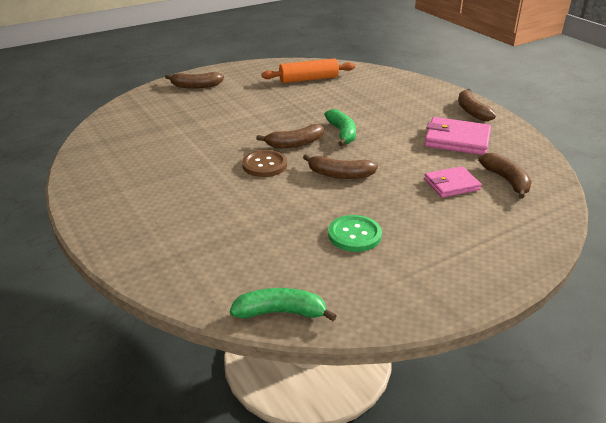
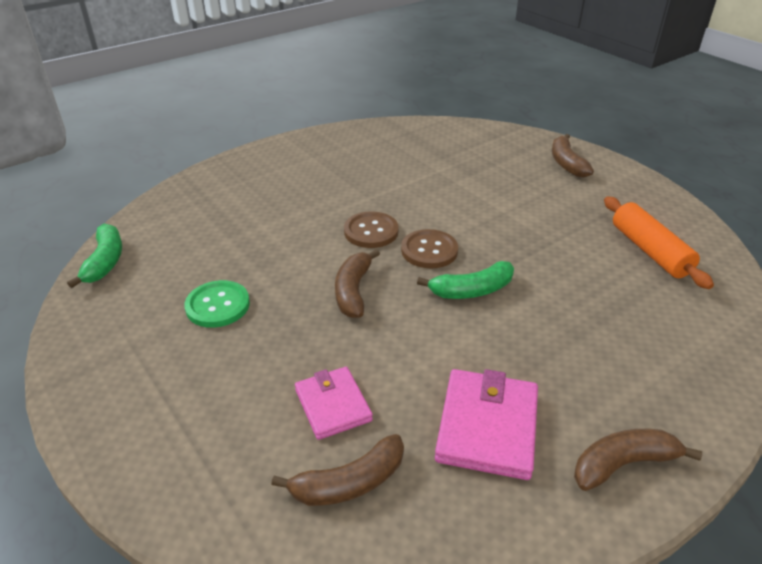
camera: 85 degrees right, 5 degrees up
brown banana [256,124,324,148] -> brown button [401,229,458,269]

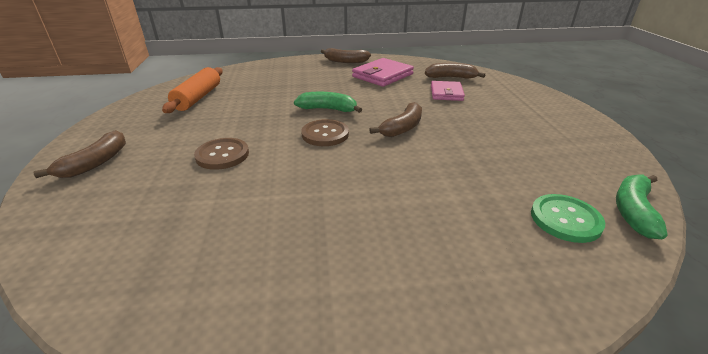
camera: 150 degrees left, 5 degrees down
green button [184,280,250,328] -> green button moved to [531,194,605,243]
brown button [344,211,399,248] -> brown button moved to [194,138,249,170]

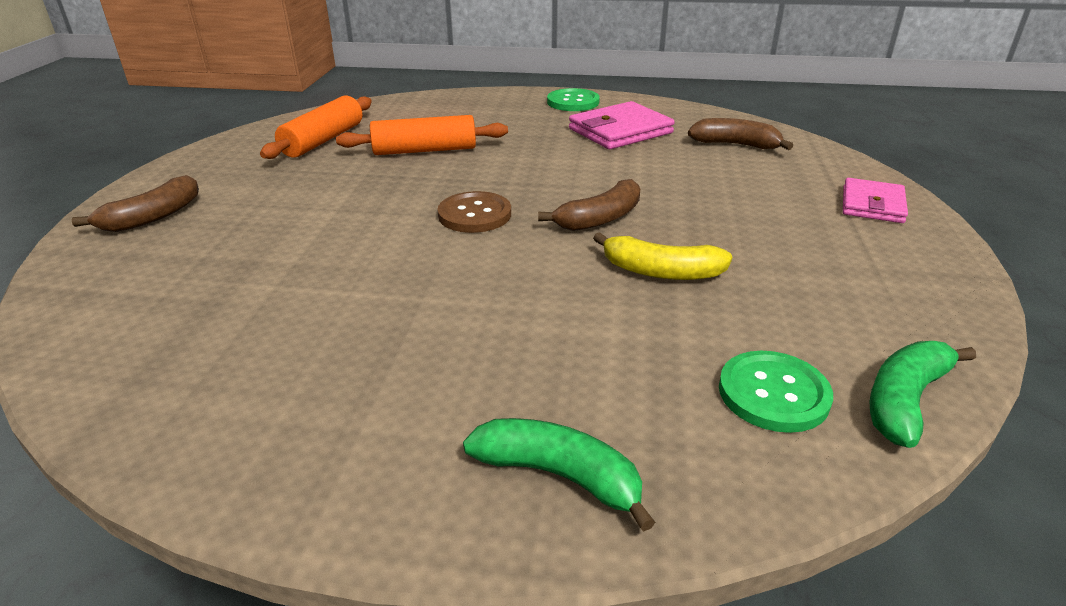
camera: 15 degrees right, 0 degrees up
brown button [194,138,249,170] -> none
green banana [294,92,362,113] -> green banana moved to [463,418,655,531]
brown banana [321,48,371,63] -> green button [547,88,600,111]
pink wallet [431,81,465,101] -> pink wallet moved to [843,178,908,223]
none -> orange rolling pin [336,115,508,155]
none -> yellow banana [593,232,732,280]

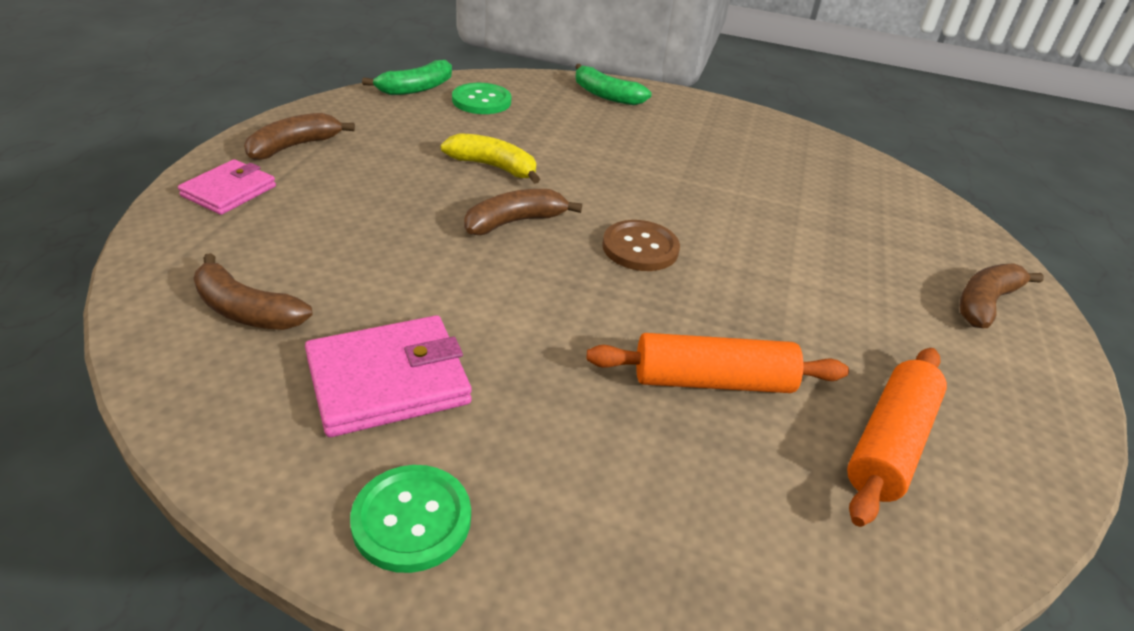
camera: 175 degrees left, 5 degrees up
none -> brown banana [244,113,355,160]

